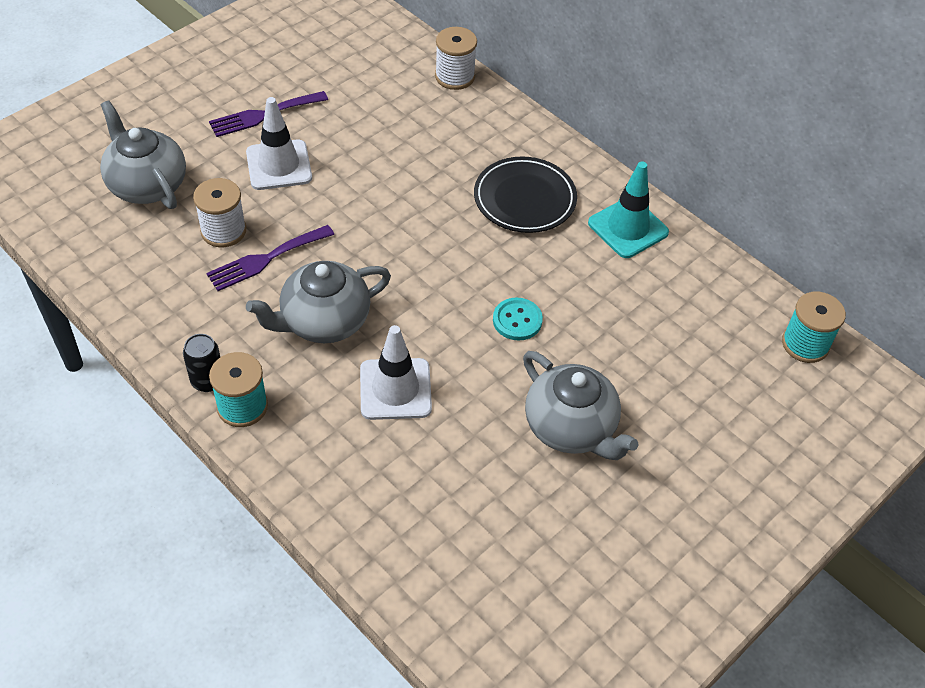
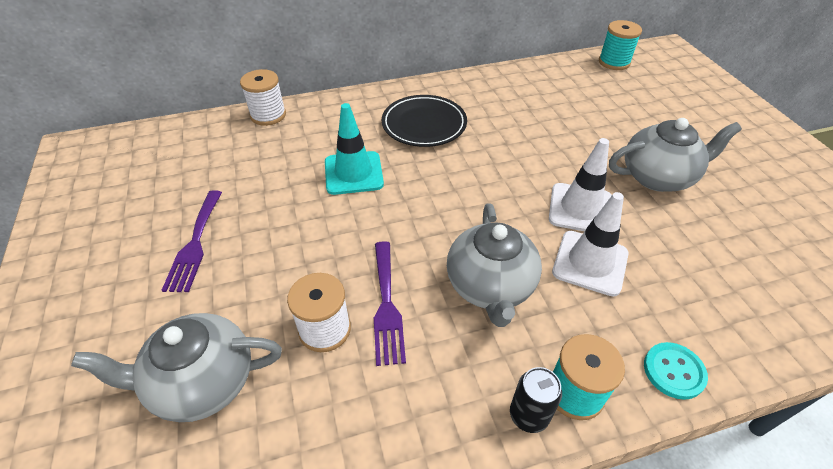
camera: 60 degrees left, 5 degrees down
white traffic cone [246,97,312,190] -> white traffic cone moved to [549,138,612,231]
turquoise button [493,298,543,341] -> turquoise button moved to [644,342,708,400]
turquoise traffic cone [588,161,669,258] -> turquoise traffic cone moved to [325,103,384,195]

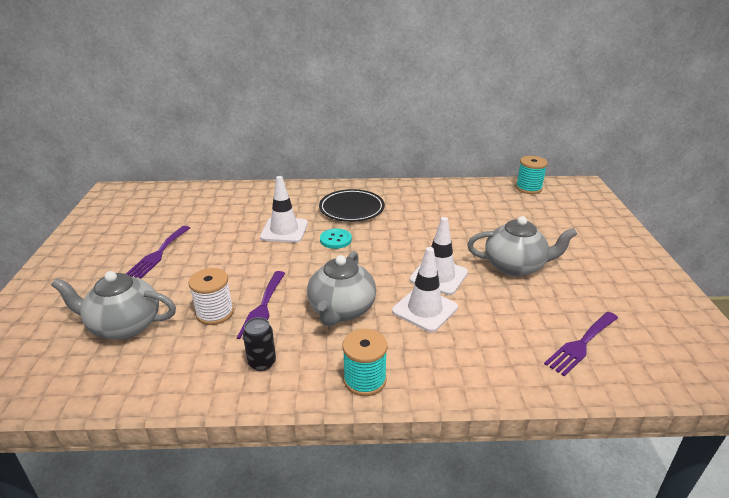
camera: 15 degrees right, 15 degrees down
white spool [240,69,286,126] -> none
turquoise traffic cone [325,103,384,195] -> white traffic cone [260,176,308,243]
black can [510,367,562,433] -> black can moved to [243,317,276,371]
turquoise button [644,342,708,400] -> turquoise button moved to [320,229,352,249]
none -> purple fork [544,312,618,376]

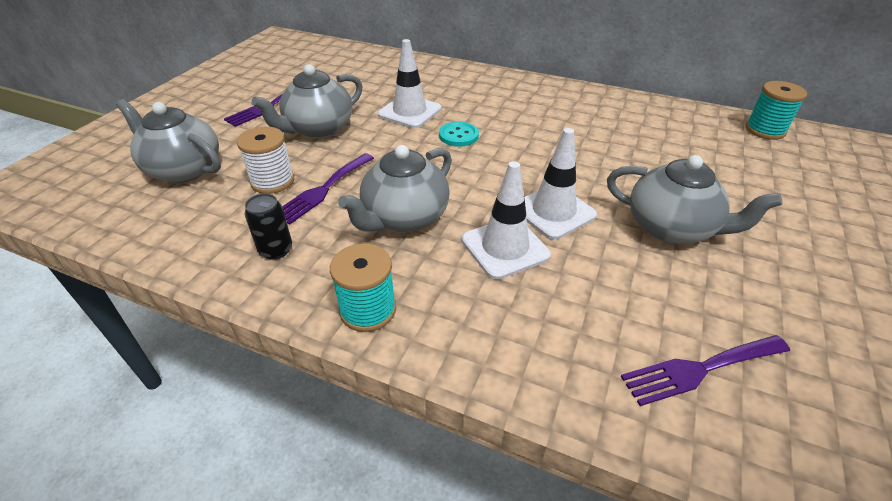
camera: 25 degrees right, 10 degrees up
black plate [319,189,385,222] -> none
none -> grey teapot [251,64,363,139]

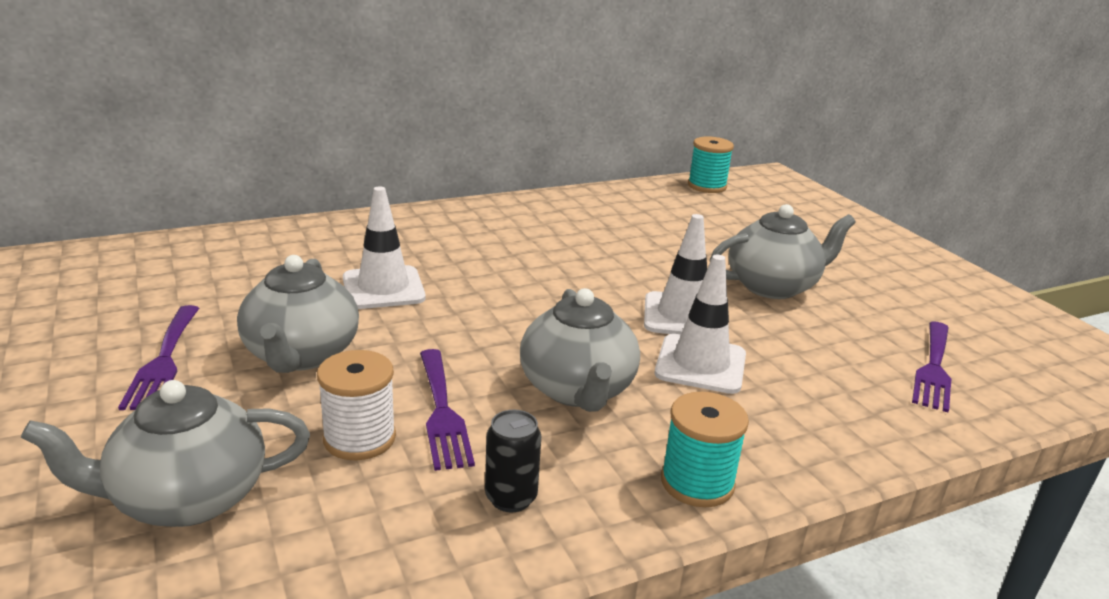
camera: 50 degrees left, 15 degrees down
turquoise button [439,122,479,147] -> none

